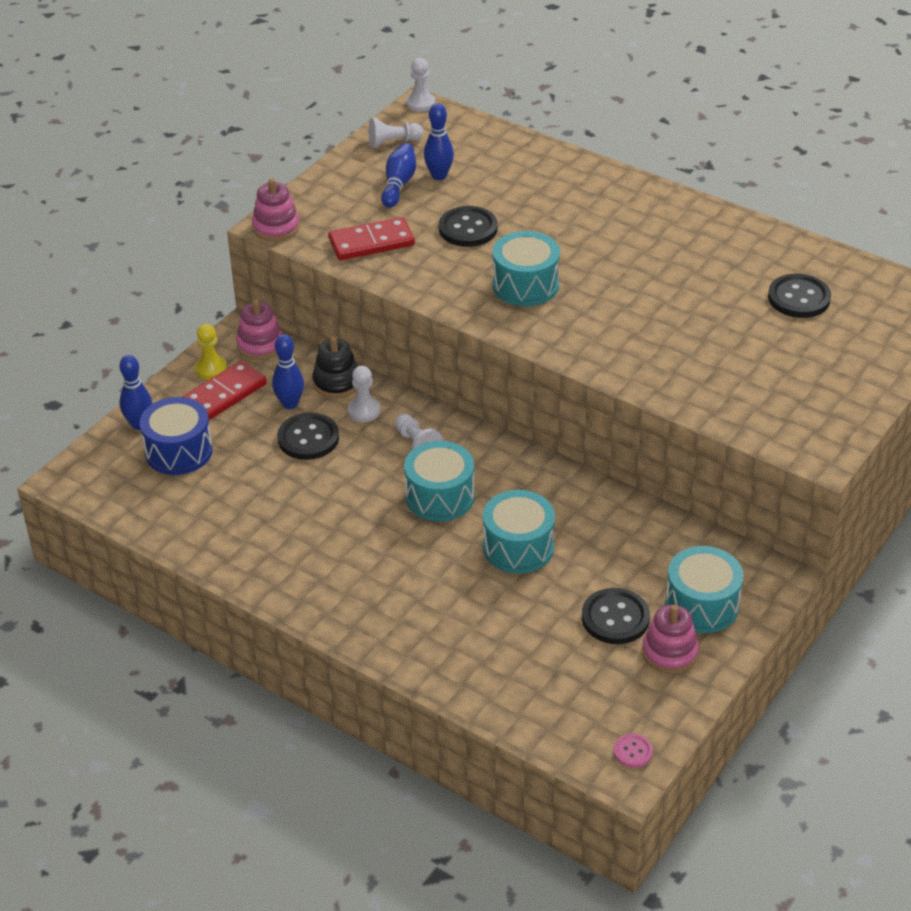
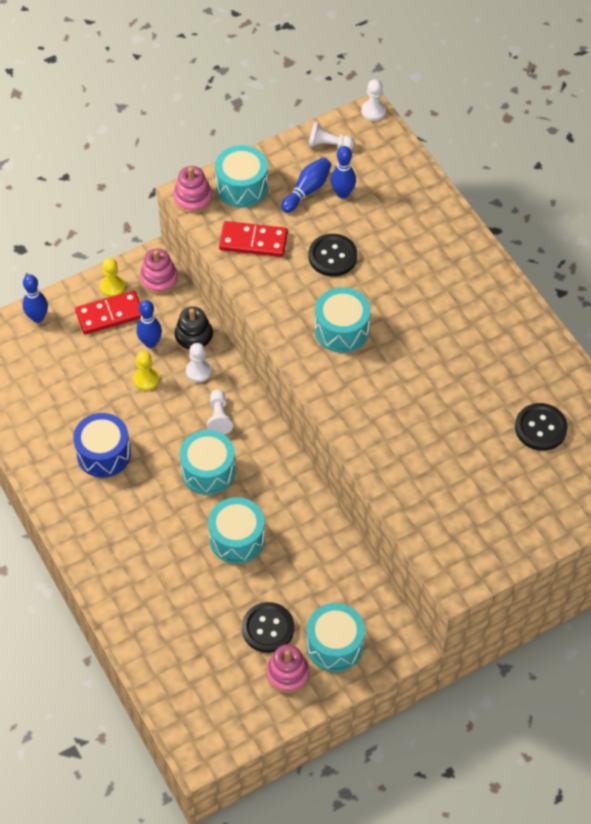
camera: 25 degrees right, 15 degrees up
blue drum [140,397,213,475] -> blue drum moved to [73,413,131,478]
black button [277,413,339,460] -> yellow pawn [133,351,159,391]
pink button [613,734,653,768] -> none
none -> turquoise drum [215,145,268,207]

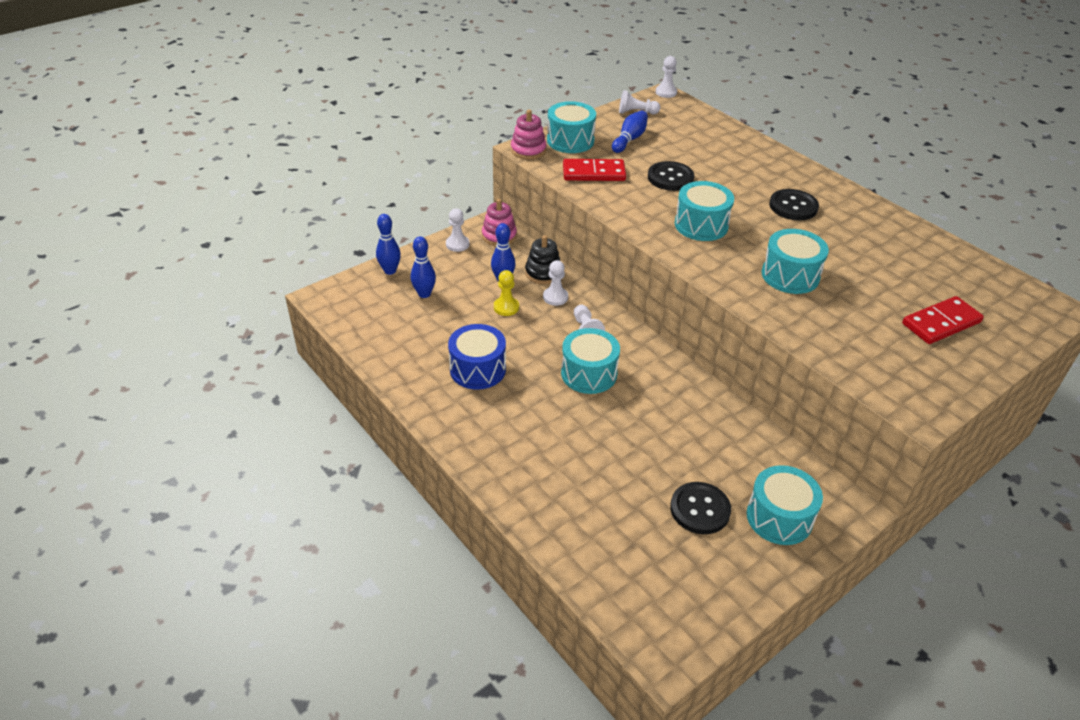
camera: 10 degrees left, 15 degrees down
red domino [75,291,141,335] -> red domino moved to [902,296,984,344]
yellow pawn [100,258,125,297] -> white pawn [446,208,469,252]
turquoise drum [208,497,265,564] -> turquoise drum moved to [762,229,829,294]
pink stacking toy [266,644,309,693] -> none
blue bowling pin [331,146,356,199] -> blue bowling pin moved to [411,236,436,298]
black button [515,403,568,451] -> black button moved to [769,189,819,220]

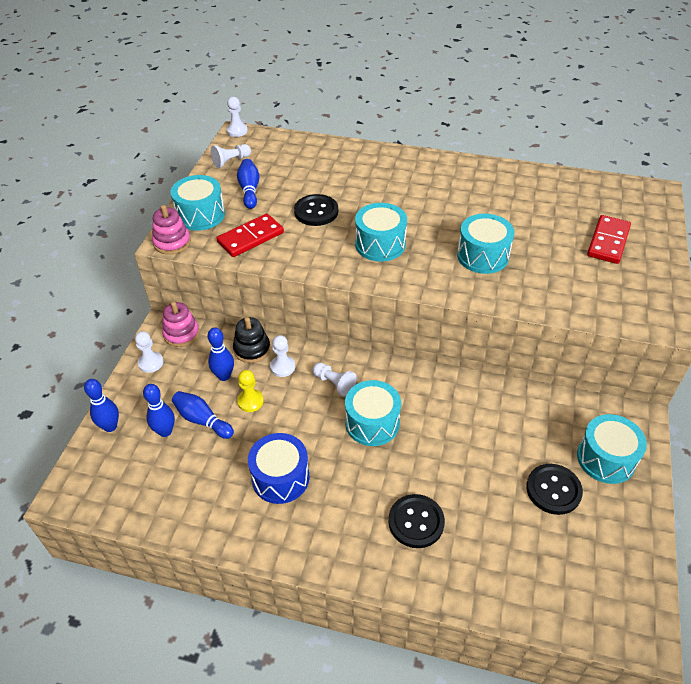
camera: 35 degrees left, 5 degrees up
black button [769,189,819,220] -> black button moved to [388,494,445,548]
none -> blue bowling pin [172,391,234,439]

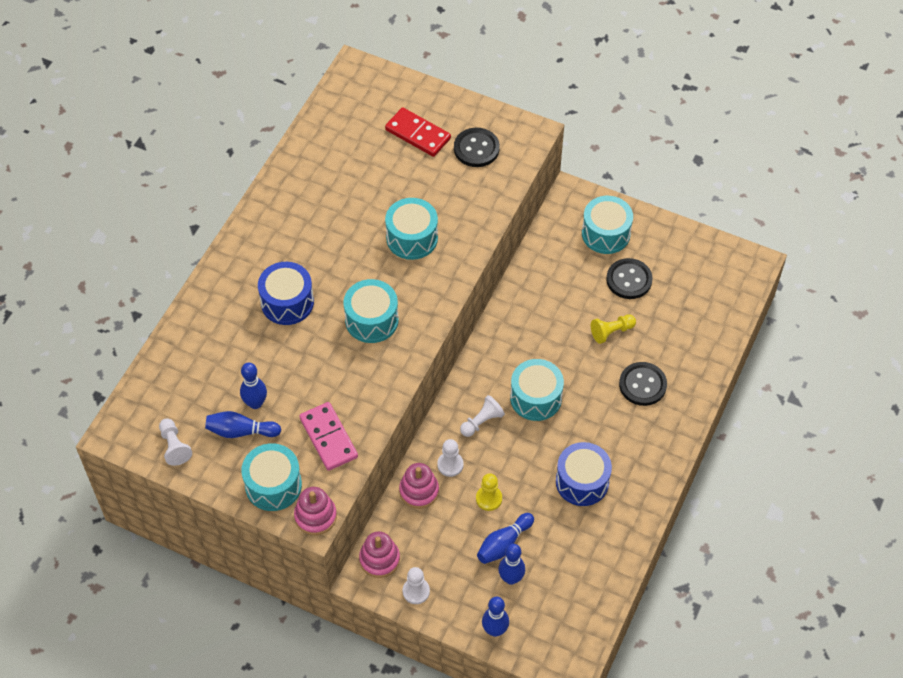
camera: 80 degrees left, 10 degrees up
blue bowling pin [207,327,234,381] -> blue bowling pin moved to [240,363,267,409]
red domino [216,214,284,257] -> pink domino [299,402,358,471]
white pawn [227,97,248,137] -> none
black stacking toy [233,317,270,363] -> pink stacking toy [399,463,439,509]
black button [294,194,338,226] -> black button moved to [454,128,500,167]
none -> blue drum [258,262,314,325]
none -> yellow pawn [591,315,636,344]

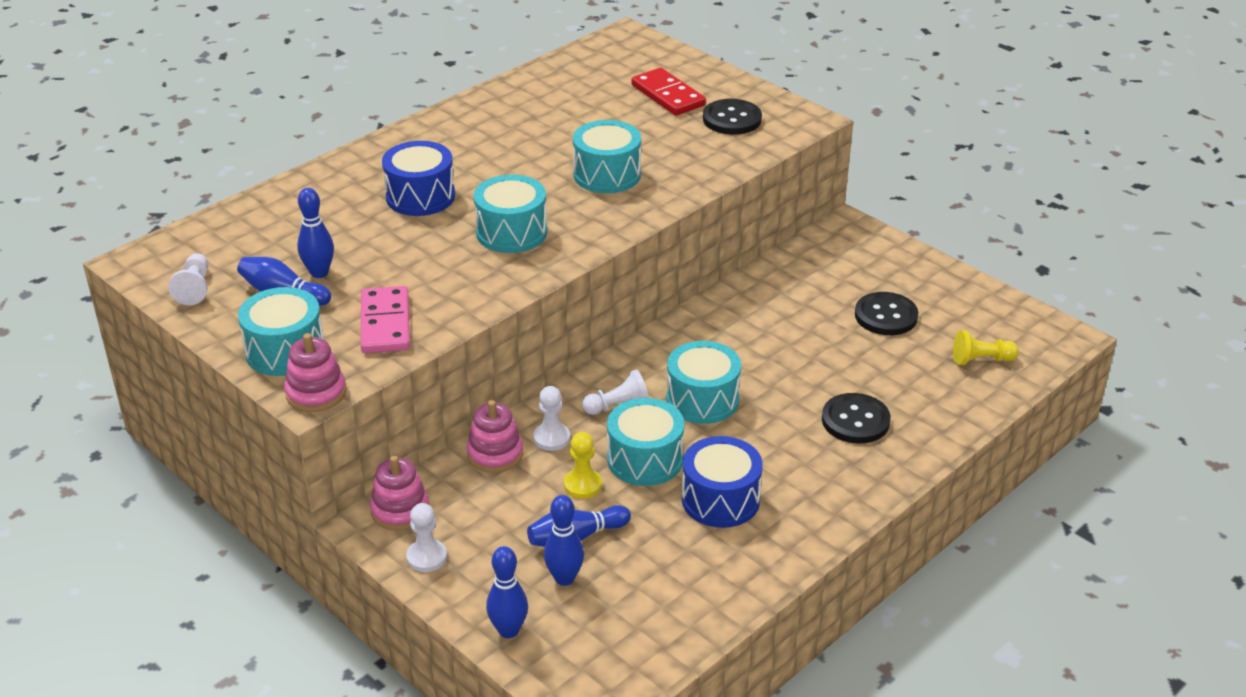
camera: 20 degrees right, 20 degrees down
turquoise drum [582,196,633,254] -> turquoise drum moved to [607,398,684,486]
yellow pawn [591,315,636,344] -> yellow pawn moved to [953,330,1019,365]

